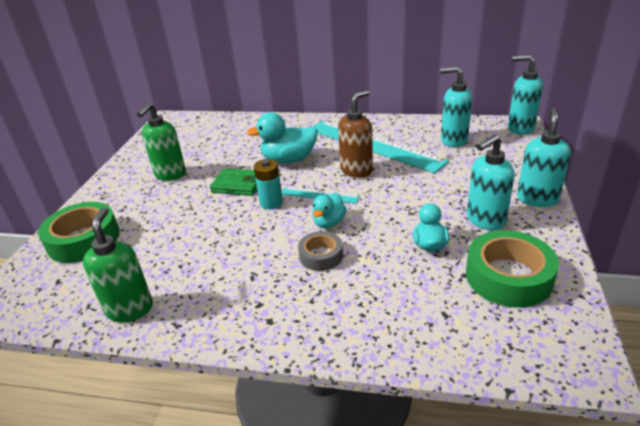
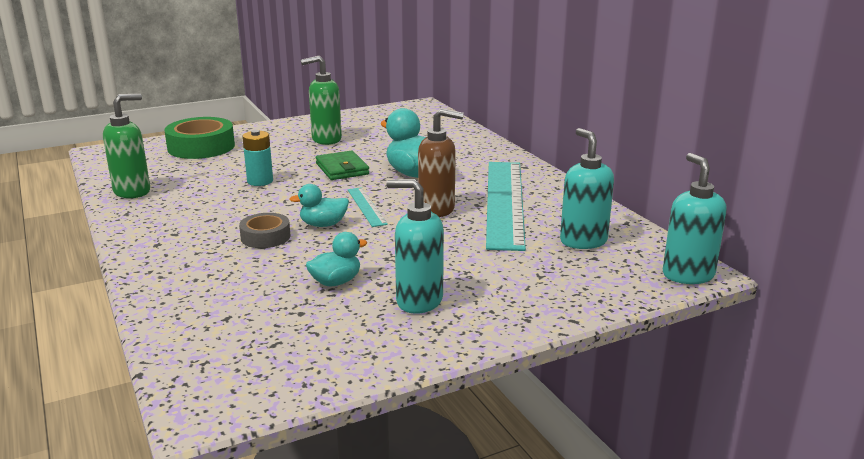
camera: 50 degrees right, 10 degrees down
turquoise battery [254,159,283,209] -> turquoise battery moved to [242,130,273,186]
green tape [466,230,559,307] -> none
turquoise soap dispenser [517,107,571,207] -> none

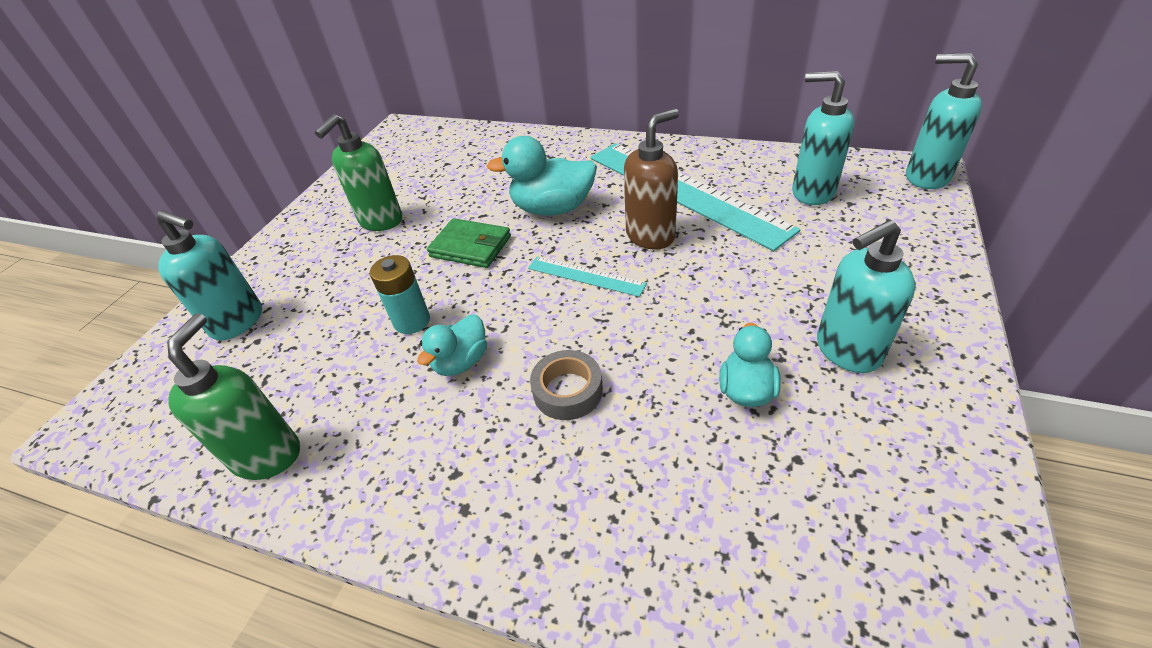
camera: 40 degrees left, 20 degrees up
green tape [164,117,235,159] -> turquoise soap dispenser [157,210,262,341]
turquoise duck [289,184,349,227] -> turquoise duck moved to [417,315,487,376]

